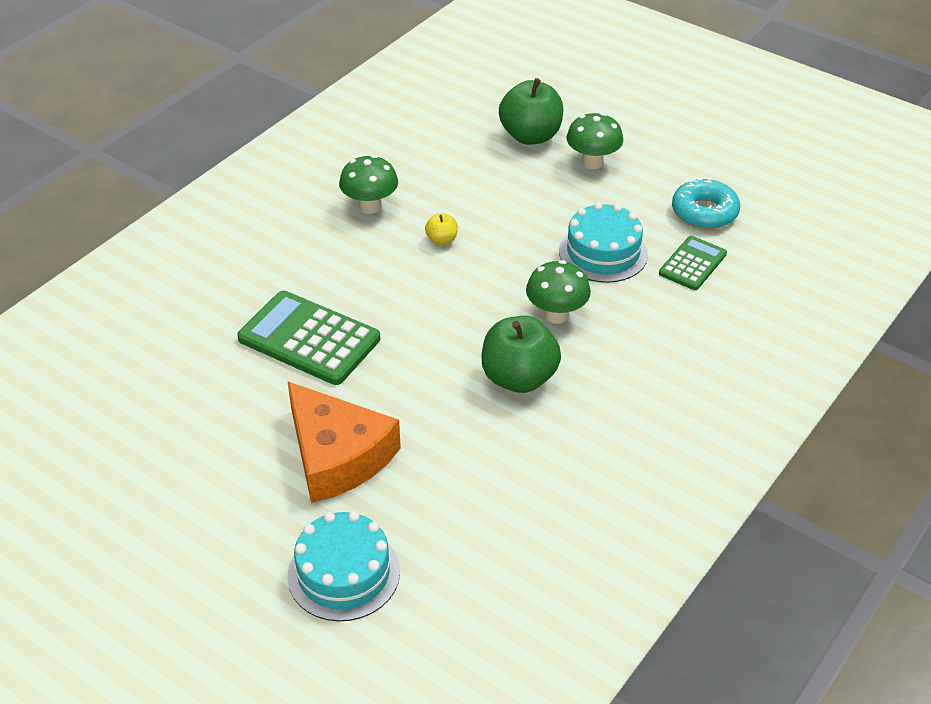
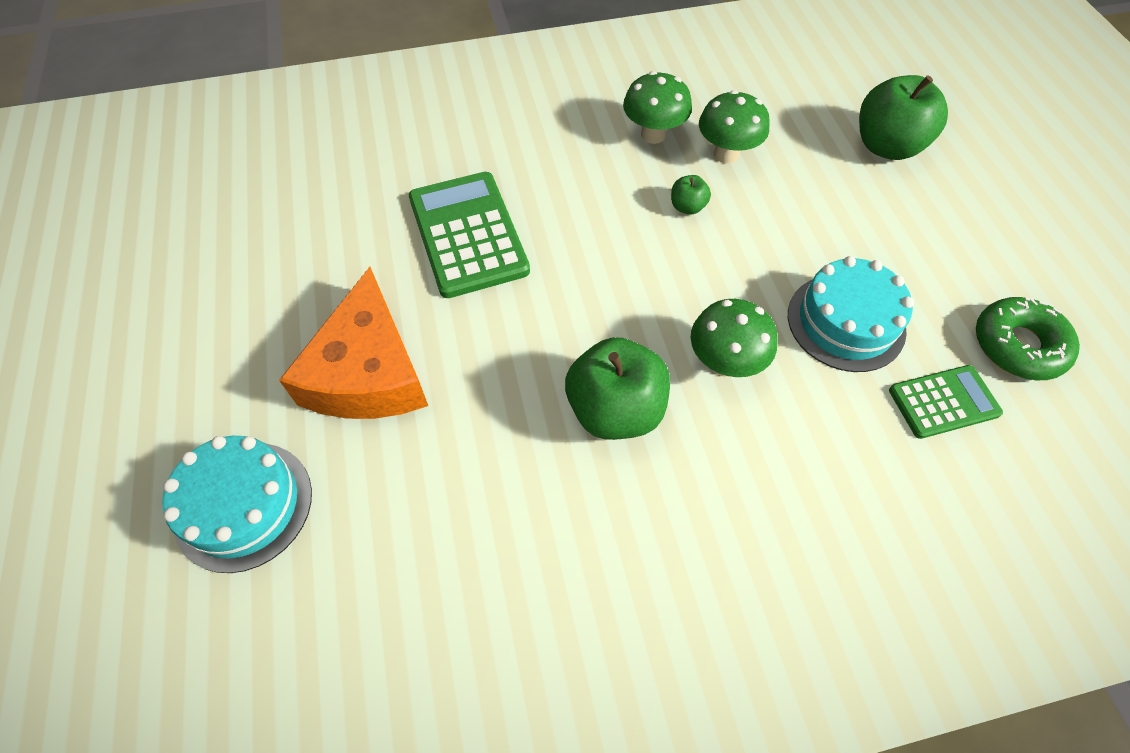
camera: 40 degrees right, 15 degrees up
yellow apple [425,213,458,245] -> green apple [671,175,711,215]
green mushroom [567,113,623,169] -> green mushroom moved to [699,90,770,164]
turquoise donut [672,178,740,229] -> green donut [976,297,1080,380]

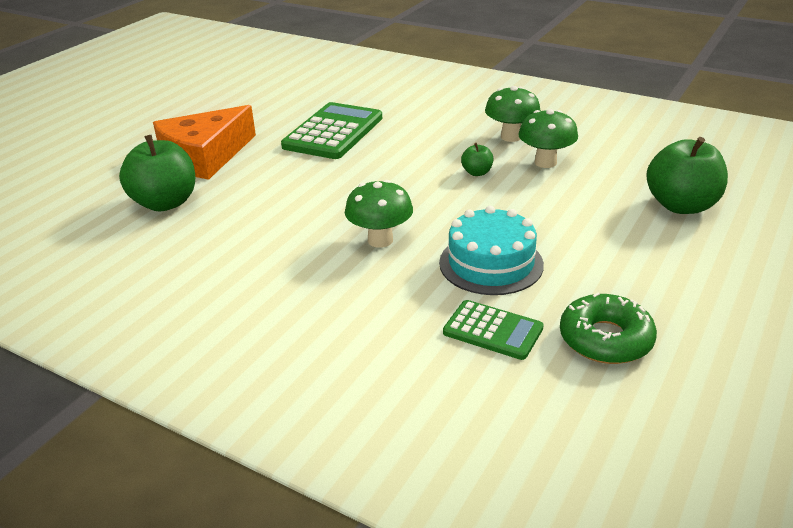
camera: 45 degrees right, 25 degrees down
turquoise cake [162,436,312,573] -> none
green apple [565,337,670,440] -> green apple moved to [119,134,195,211]

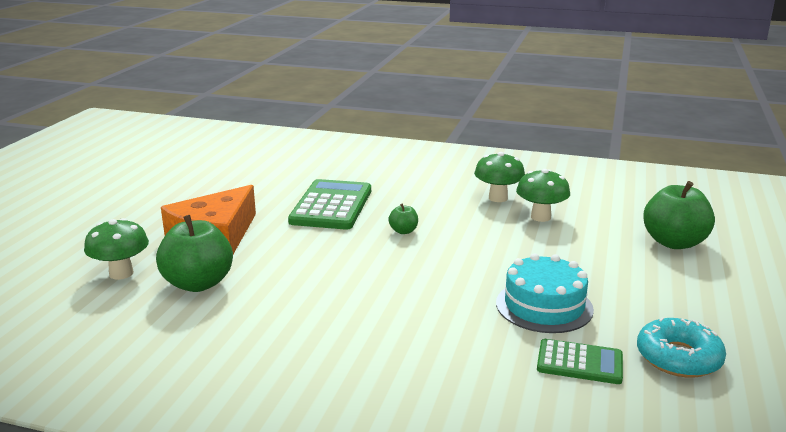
camera: 15 degrees left, 10 degrees down
green mushroom [345,180,413,248] -> green mushroom moved to [84,218,149,280]
green apple [461,143,493,176] -> green apple moved to [388,203,418,234]
green donut [560,293,657,364] -> turquoise donut [637,317,726,378]

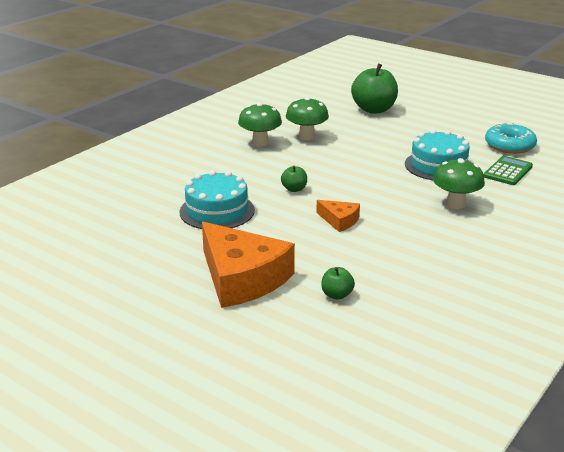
camera: 70 degrees left, 5 degrees up
green mushroom [84,218,149,280] -> green mushroom moved to [433,158,485,209]
green apple [156,215,233,292] -> green apple [321,267,355,300], size x0.47
green calculator [288,179,371,230] -> turquoise cake [180,170,255,229]
none -> orange cheese [316,200,360,232]

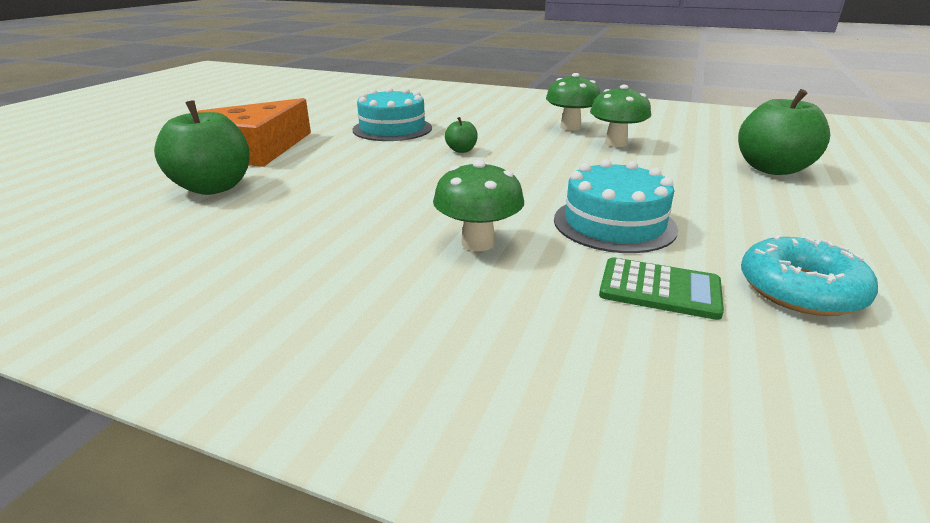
camera: 75 degrees right, 0 degrees up
orange cheese [316,200,360,232] -> none
green apple [321,267,355,300] -> green apple [154,100,250,195], size x2.15

